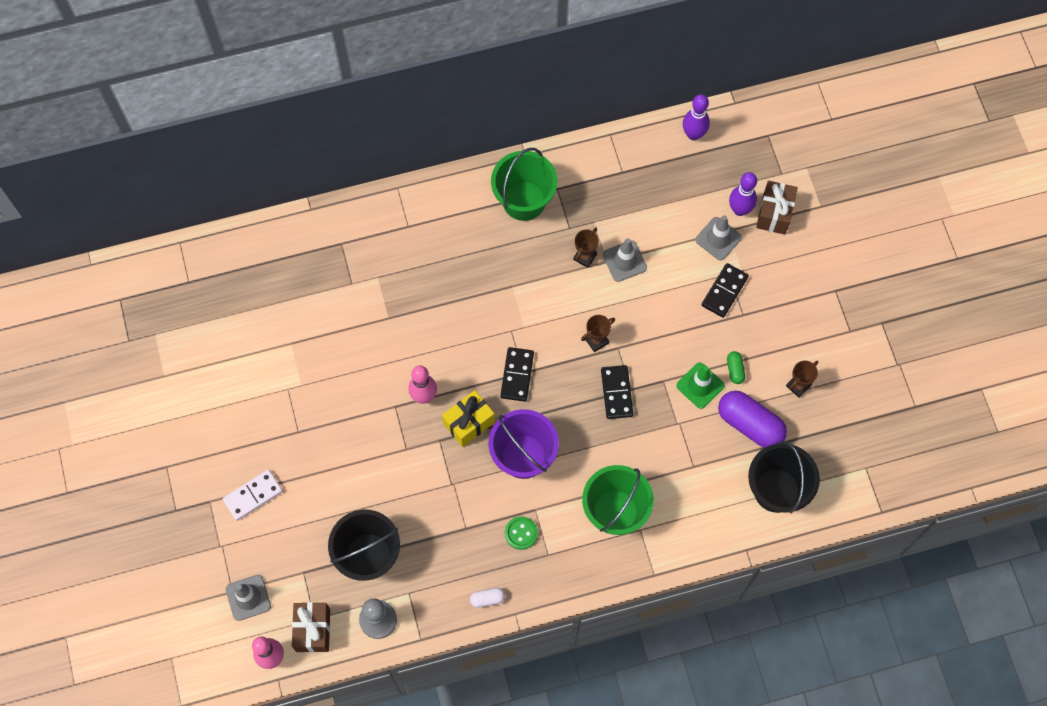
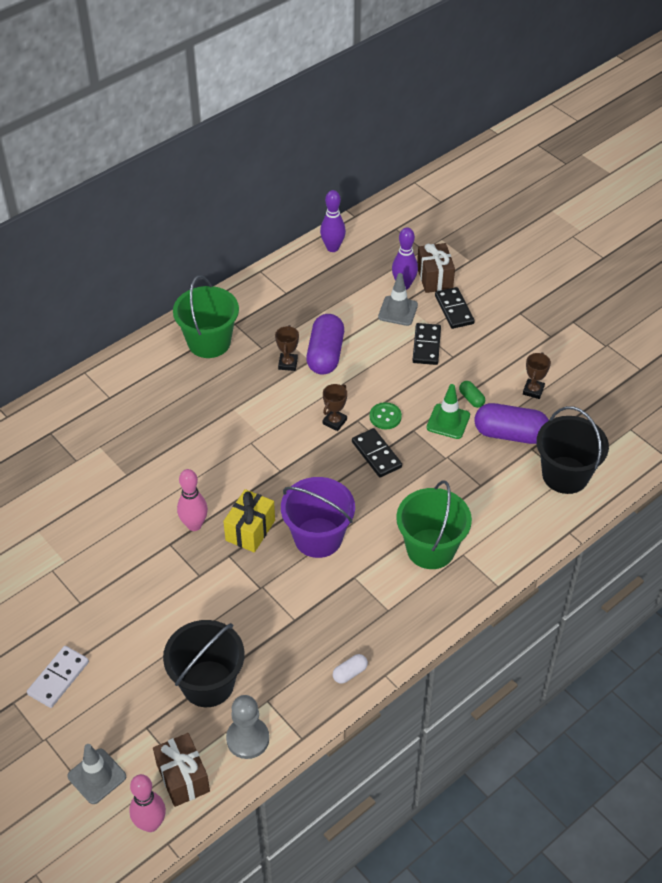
camera: 25 degrees left, 20 degrees down
black domino [500,347,534,402] -> black domino moved to [435,287,475,329]
green button [505,516,538,550] -> green button moved to [370,402,402,429]
grey traffic cone [603,238,647,282] -> purple capsule [306,314,344,374]

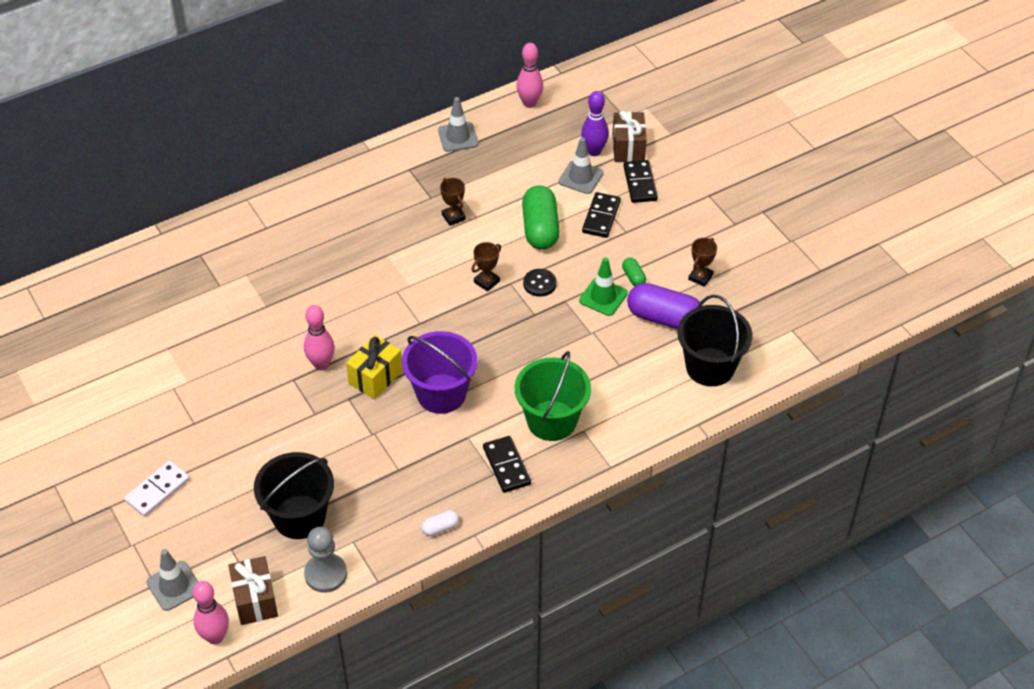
camera: 10 degrees right, 0 degrees up
green bucket [173,275,239,358] -> none
brown trophy [275,325,299,371] -> brown trophy turned 45 degrees counterclockwise [440,178,466,226]
purple capsule [306,314,344,374] -> none
purple bowling pin [320,190,346,252] -> pink bowling pin [516,43,543,108]
black domino [352,428,402,478] -> black domino moved to [483,436,531,493]
green button [370,402,402,429] -> black button [523,269,557,297]
none -> grey traffic cone [438,97,478,152]
none -> green capsule [522,185,560,250]

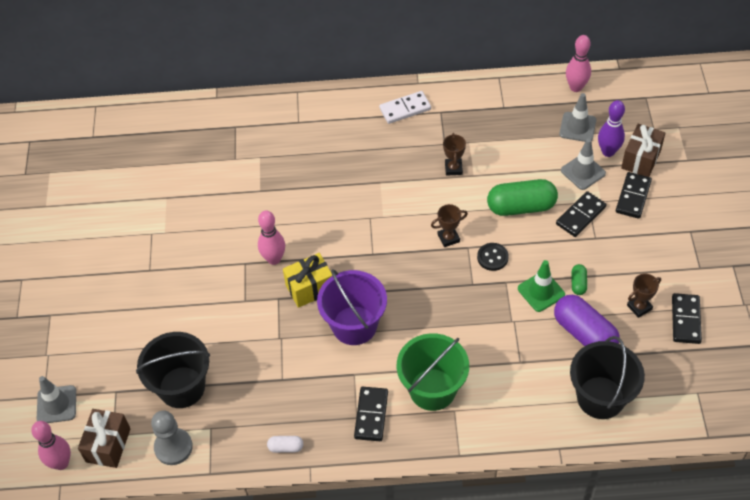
camera: 30 degrees right, 5 degrees up
white domino [124,461,190,517] -> white domino moved to [379,91,431,124]
grey traffic cone [438,97,478,152] -> grey traffic cone moved to [559,93,596,142]
green capsule [522,185,560,250] -> green capsule turned 60 degrees clockwise [487,179,558,216]
none -> black domino [672,293,702,344]

